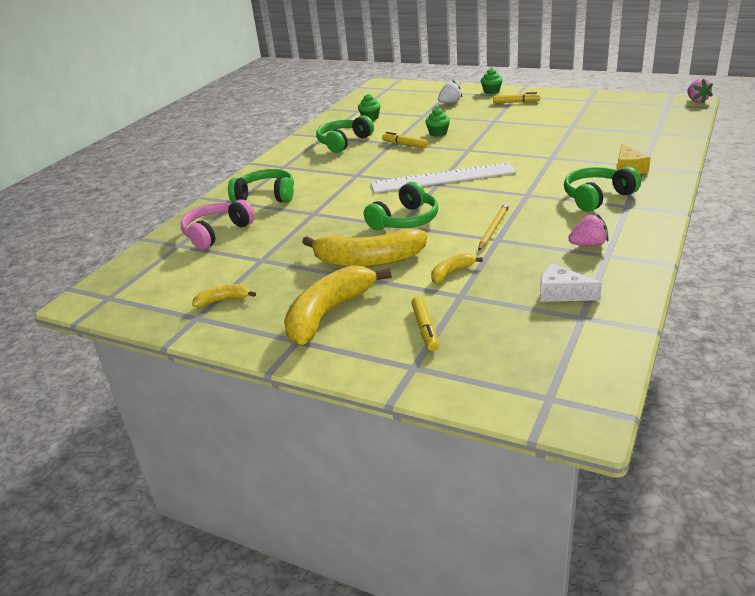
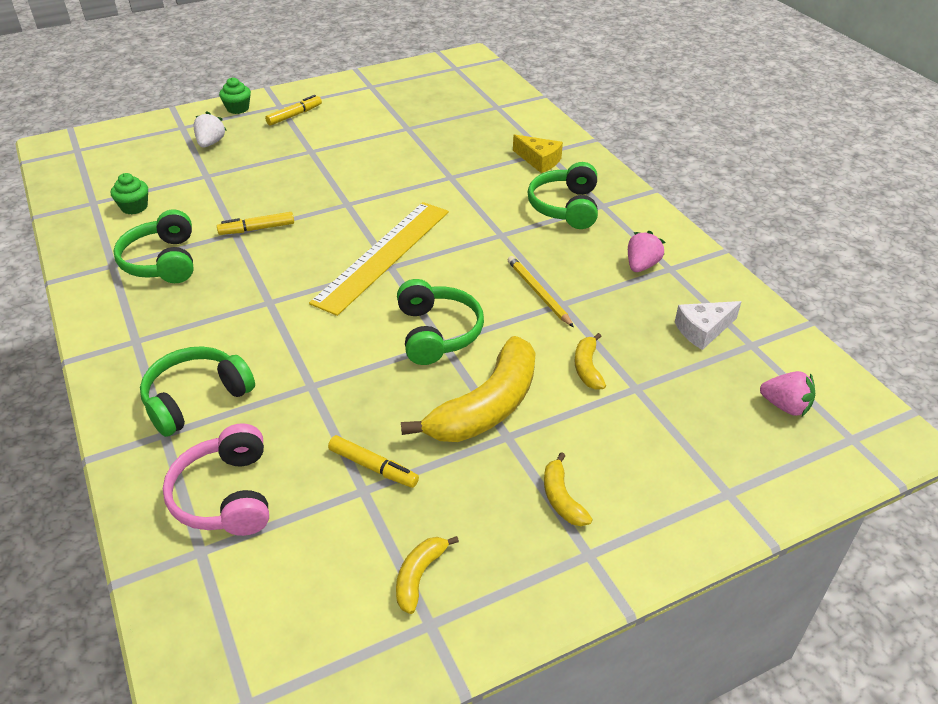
camera: 55 degrees left, 10 degrees up
yellow banana [284,265,392,345] -> yellow banana [544,452,593,526], size x0.47
white ruler [371,163,516,193] -> yellow ruler [309,202,449,316]
yellow marker [411,297,439,351] -> yellow marker moved to [328,435,419,488]
green cupcake [425,108,450,137] -> none
pink strawberry [687,79,713,103] -> pink strawberry moved to [760,371,815,416]

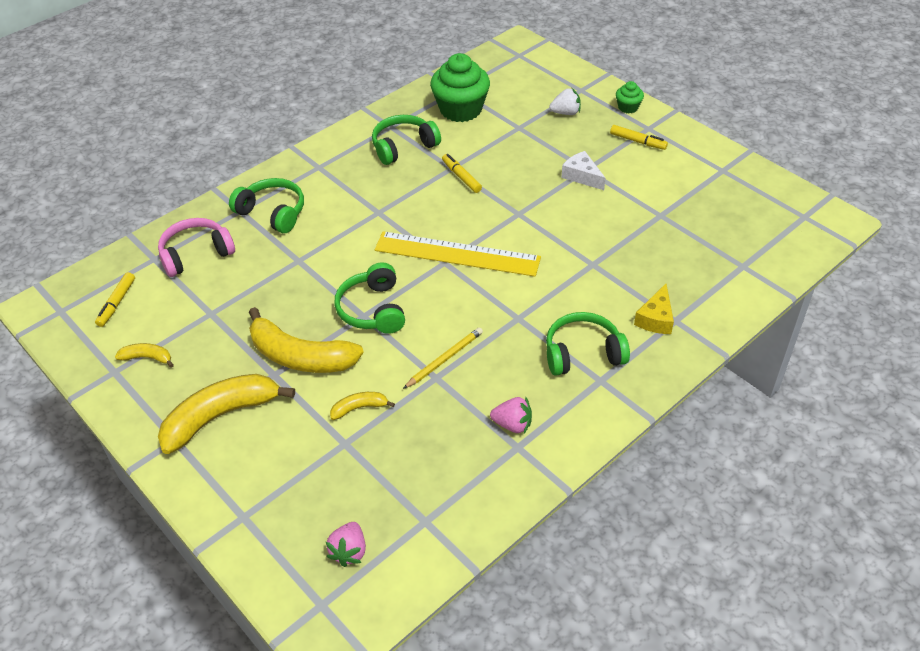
camera: 75 degrees right, 5 degrees up
green cupcake [111,173,148,214] -> green cupcake [430,53,490,122], size x2.11
yellow marker [328,435,419,488] -> yellow marker moved to [95,272,135,327]
green headphones [397,279,484,365] -> green headphones turned 105 degrees clockwise [334,262,405,334]
yellow banana [544,452,593,526] -> yellow banana [158,374,295,454], size x2.14
white cheese [675,301,742,350] -> white cheese moved to [561,151,606,190]

